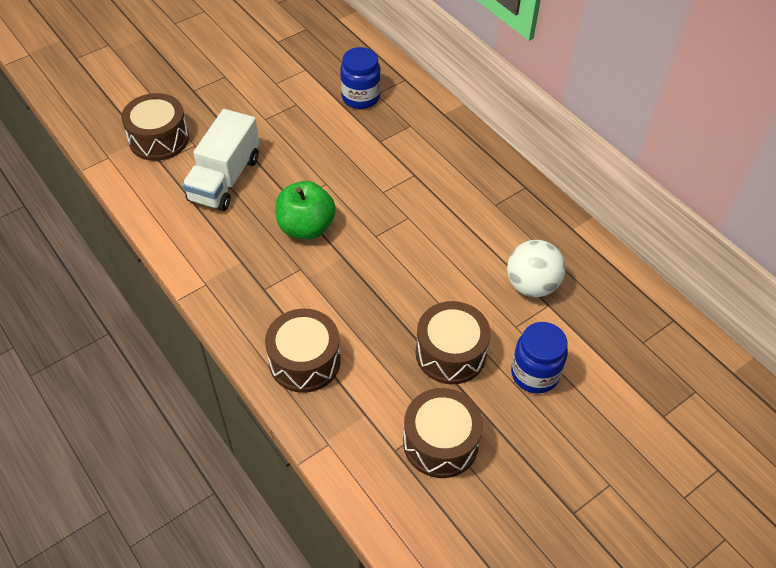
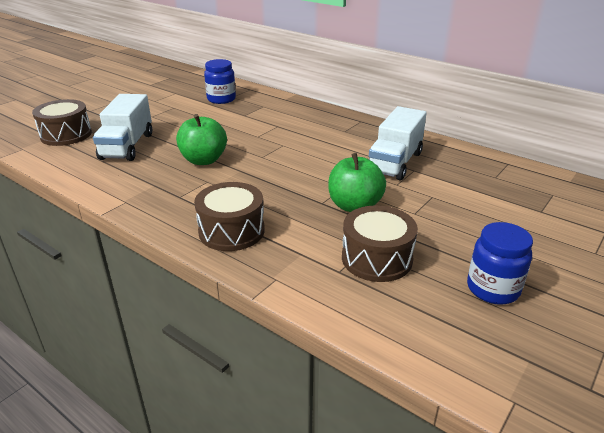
camera: 15 degrees left, 20 degrees down
brown drum [416,301,491,384] -> green apple [328,153,386,212]
white ball [507,240,565,297] -> white truck [369,106,427,181]
blue jar [511,322,568,394] -> blue jar moved to [467,222,533,305]

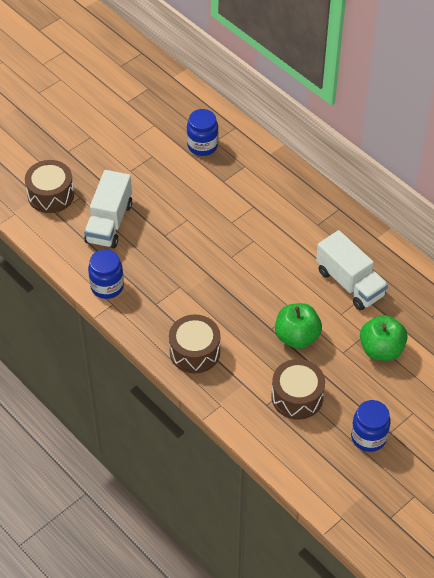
camera: 10 degrees right, 20 degrees up
green apple [176,114,227,165] -> green apple moved to [360,315,408,361]
white truck [369,106,427,181] -> white truck turned 75 degrees counterclockwise [316,230,388,311]
none -> blue jar [88,249,124,299]

